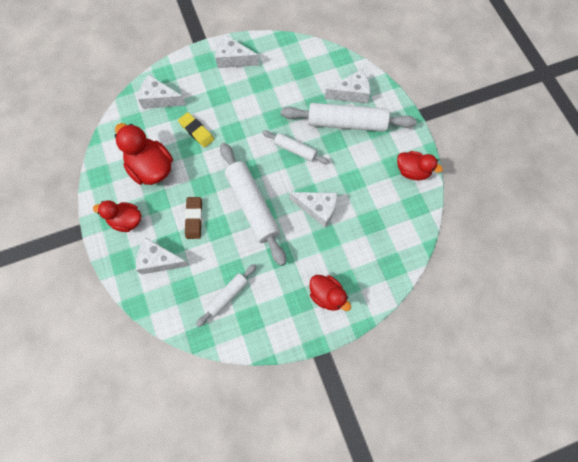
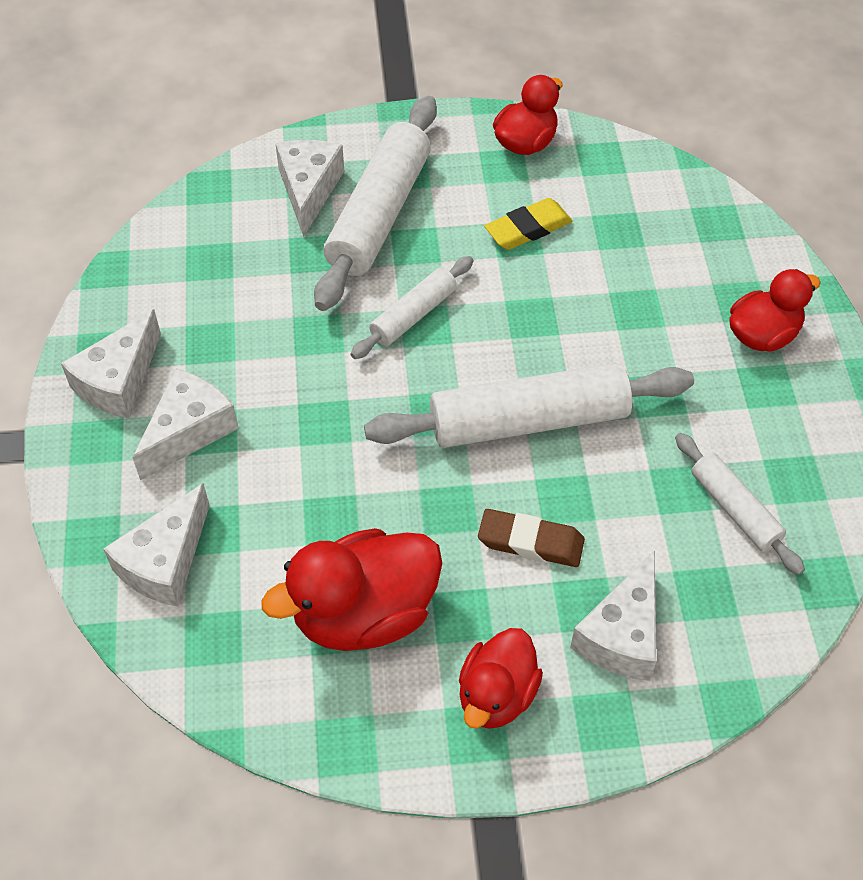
camera: 75 degrees left, 15 degrees down
yellow eraser [178,112,214,148] -> yellow eraser moved to [484,198,573,250]
white cheese [289,192,337,227] -> white cheese moved to [132,368,239,480]

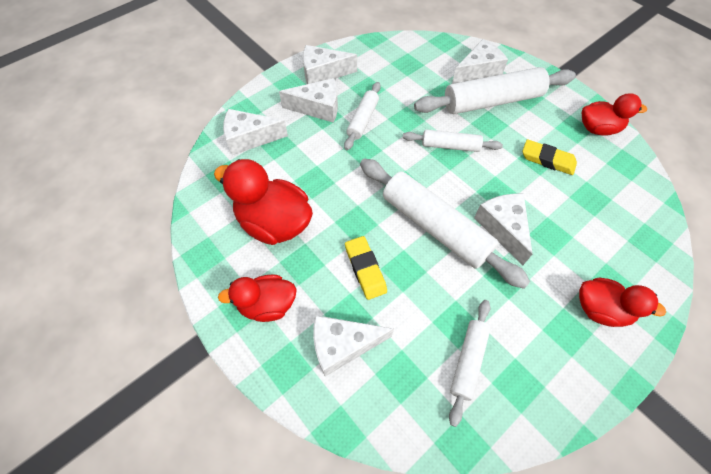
camera: 55 degrees right, 5 degrees up
brown eraser [478,509,585,567] -> yellow eraser [345,236,387,300]
none -> white rolling pin [344,82,381,150]
none -> white cheese [474,194,533,266]

